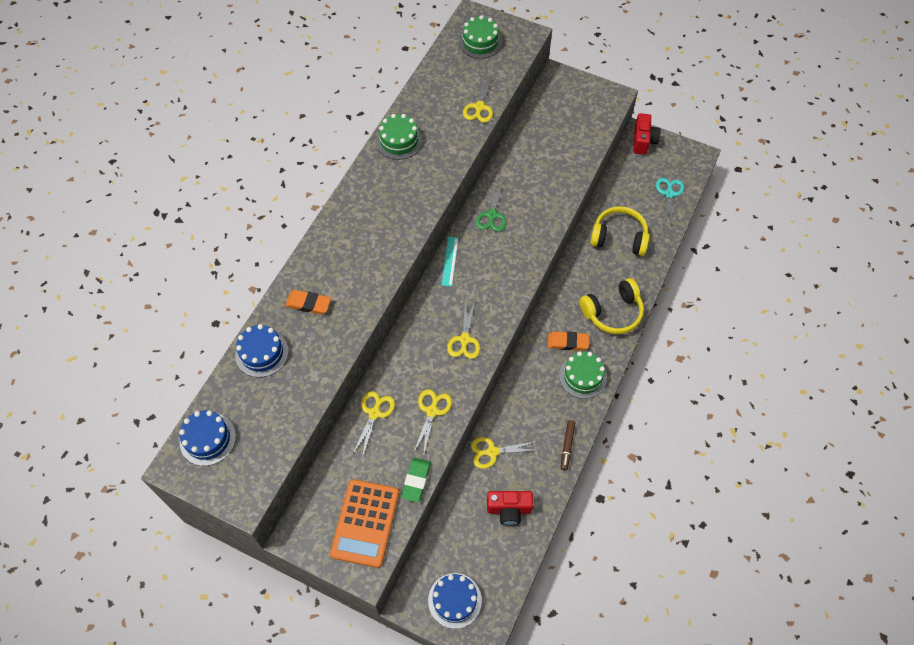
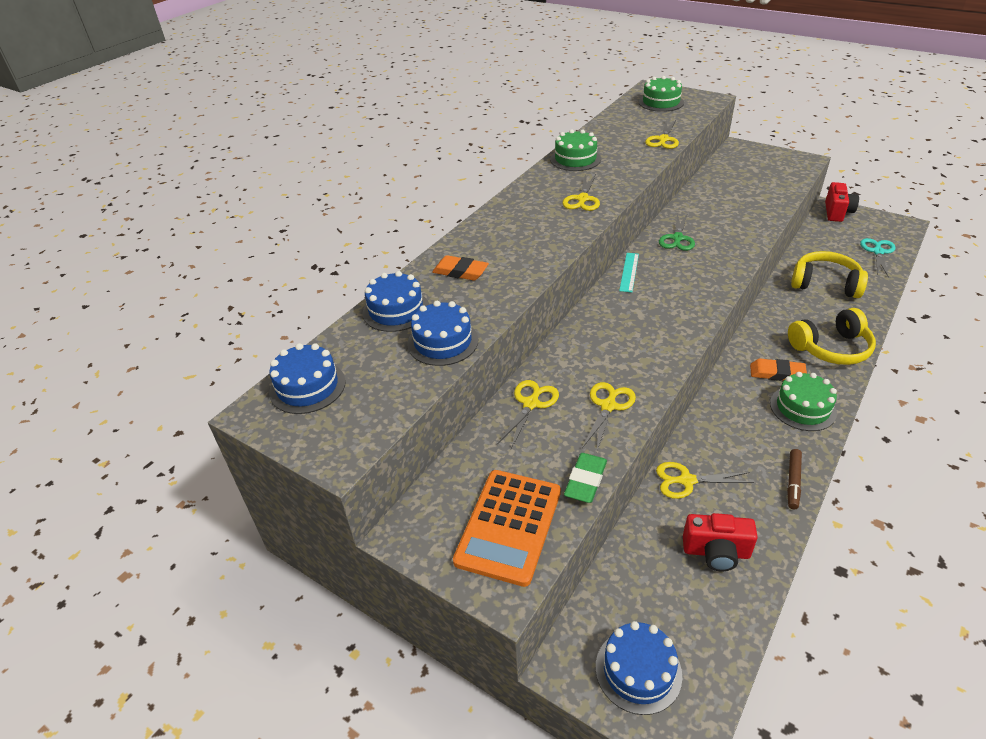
camera: 10 degrees right, 20 degrees down
yellow scissors [447,300,480,359] -> yellow scissors moved to [562,174,600,211]
none -> blue cake [407,301,478,366]

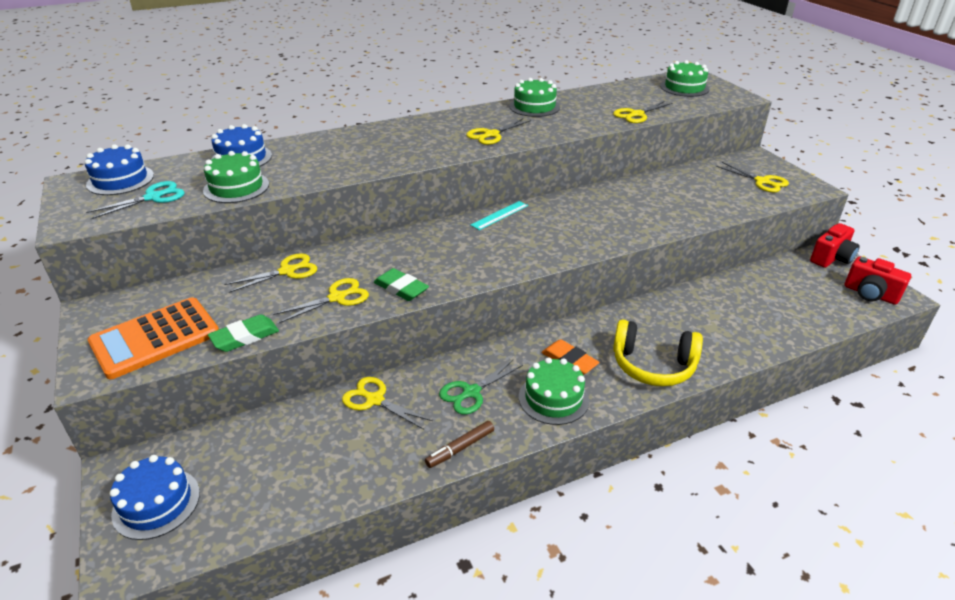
camera: 30 degrees right, 5 degrees down
blue cake [407,301,478,366] -> green cake [203,151,269,203]
orange eraser [432,255,489,281] -> none
green scissors [659,213,695,251] -> green scissors moved to [439,359,523,415]
red camera [683,513,758,571] -> red camera moved to [845,256,911,305]
yellow headphones [791,251,868,298] -> none
turquoise scissors [860,238,896,278] -> turquoise scissors moved to [86,181,185,219]
none -> green eraser [374,268,429,301]
none -> yellow scissors [716,162,789,192]

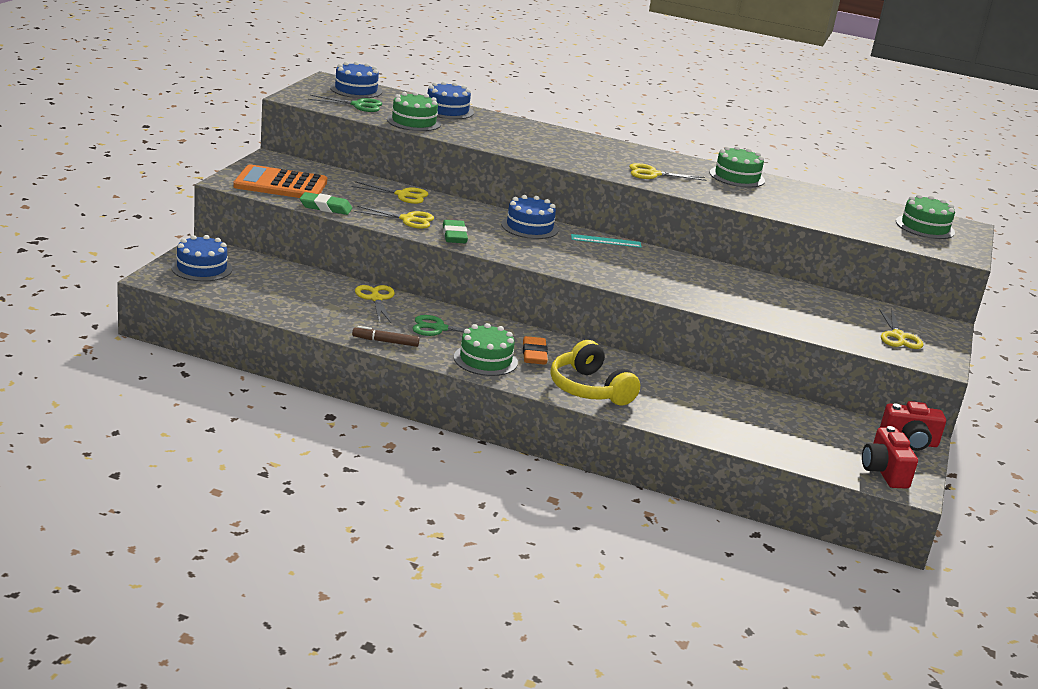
camera: 40 degrees right, 10 degrees down
turquoise scissors [86,181,185,219] -> green scissors [308,95,382,112]
yellow scissors [613,101,673,123] -> none
none -> blue cake [501,195,558,239]

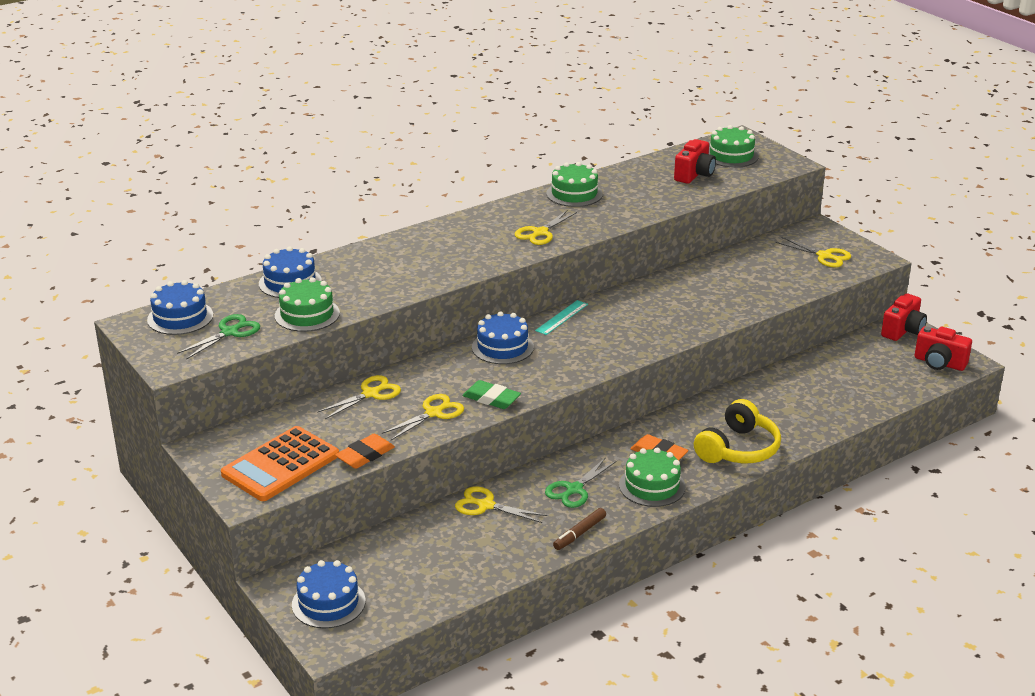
camera: 50 degrees left, 5 degrees up
green eraser [300,192,352,215] -> orange eraser [335,434,395,469]
yellow headphones [550,340,640,405] -> yellow headphones turned 60 degrees counterclockwise [694,399,781,463]
none -> red camera [674,139,716,184]

